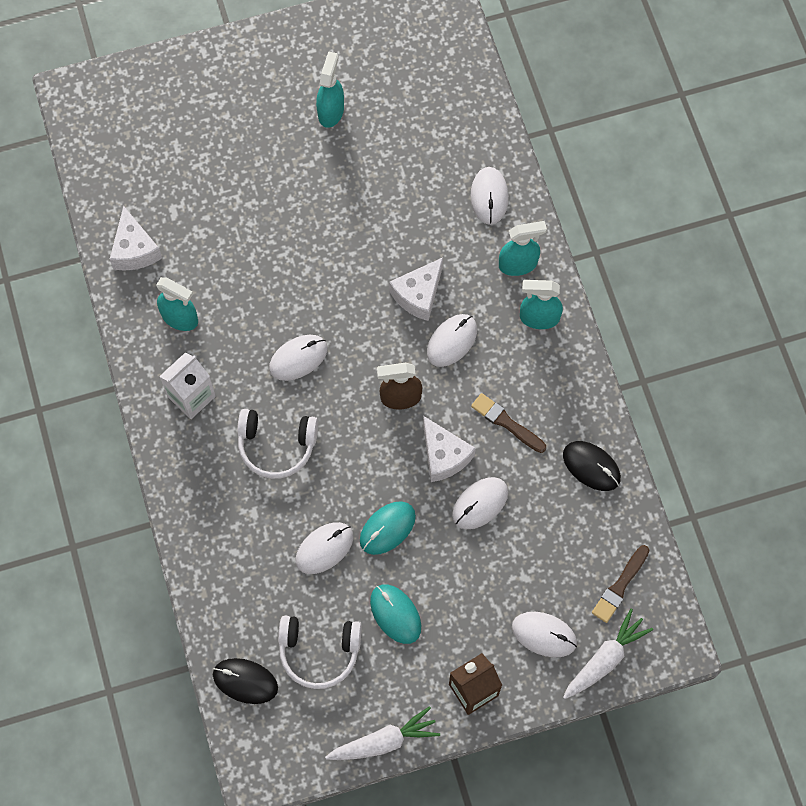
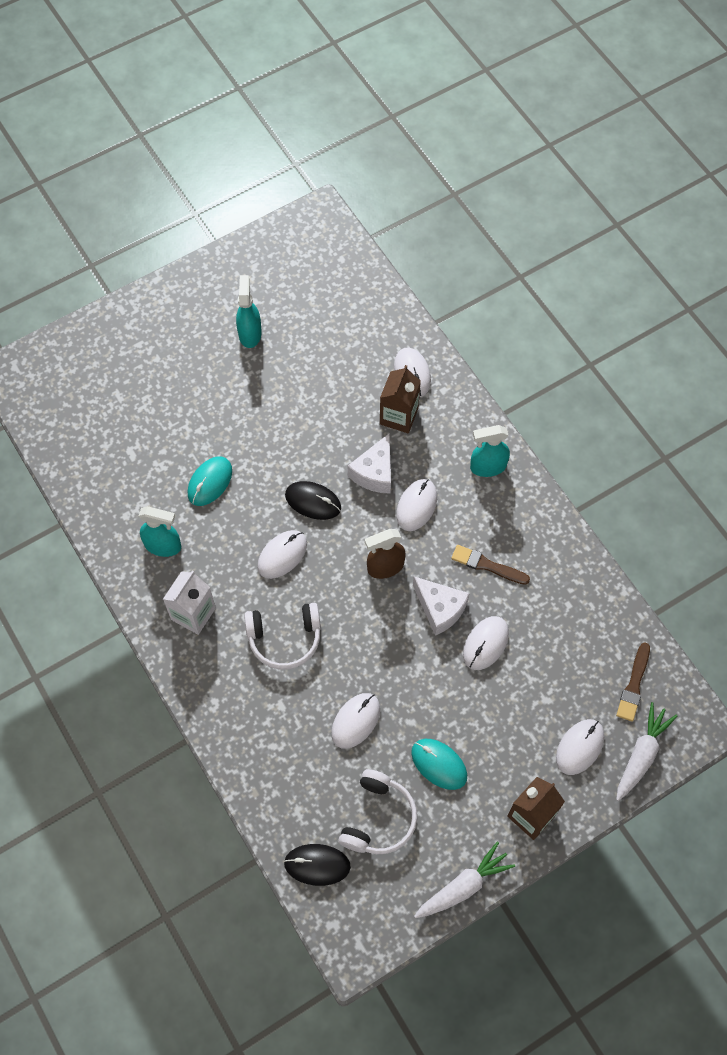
camera: 15 degrees left, 5 degrees down
white cheese [110,206,162,271] -> none
white headphones [278,616,362,689] -> white headphones turned 60 degrees counterclockwise [338,769,417,854]
turquoise mouse [360,501,416,555] -> turquoise mouse moved to [187,456,232,506]
turquoise spray bottle [499,221,547,276] -> none
white mouse [512,612,577,657] -> white mouse turned 60 degrees counterclockwise [556,719,604,775]
black mouse [563,441,621,491] -> black mouse moved to [285,481,341,520]
none -> brown carton [380,365,421,433]

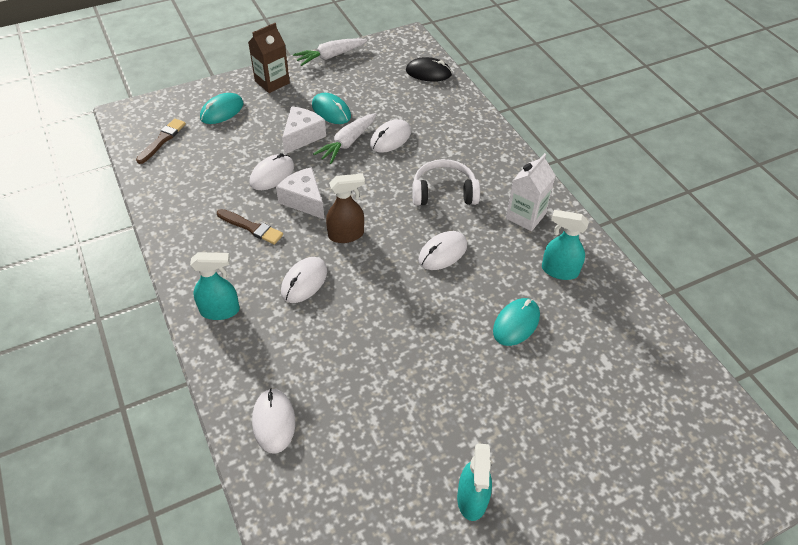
camera: 175 degrees left, 15 degrees down
black mouse [285,481,341,520] -> none
white headphones [338,769,417,854] -> none
white cheese [348,433,391,494] -> white cheese moved to [282,106,326,154]
brown carton [380,365,421,433] -> none
white mouse [556,719,604,775] -> turquoise mouse [200,93,244,124]
white carrot [616,702,677,801] -> white carrot moved to [313,113,377,164]

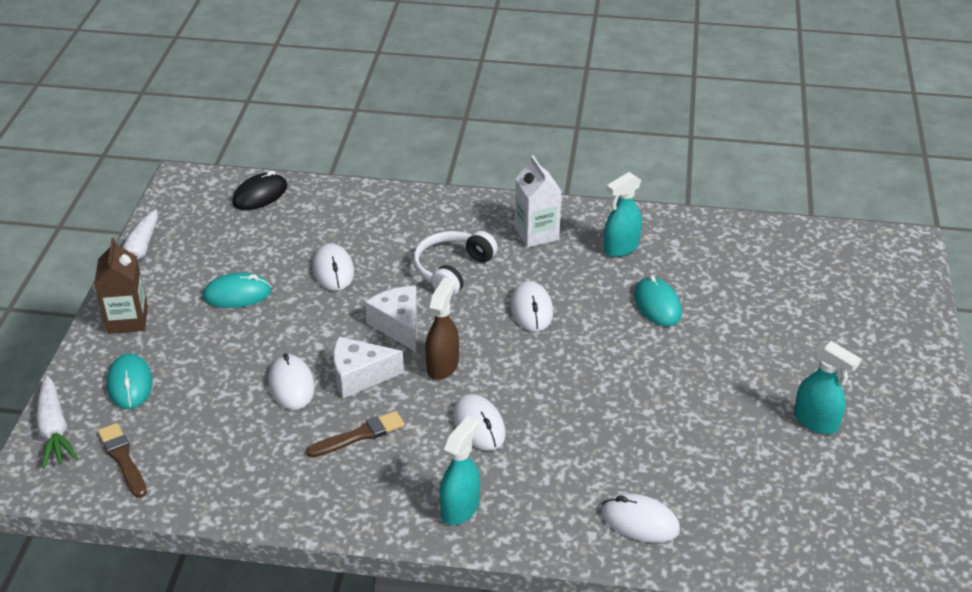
camera: 55 degrees left, 10 degrees down
white cheese [282,106,326,154] -> white cheese moved to [365,286,417,352]
white carrot [313,113,377,164] -> white carrot moved to [36,375,78,469]

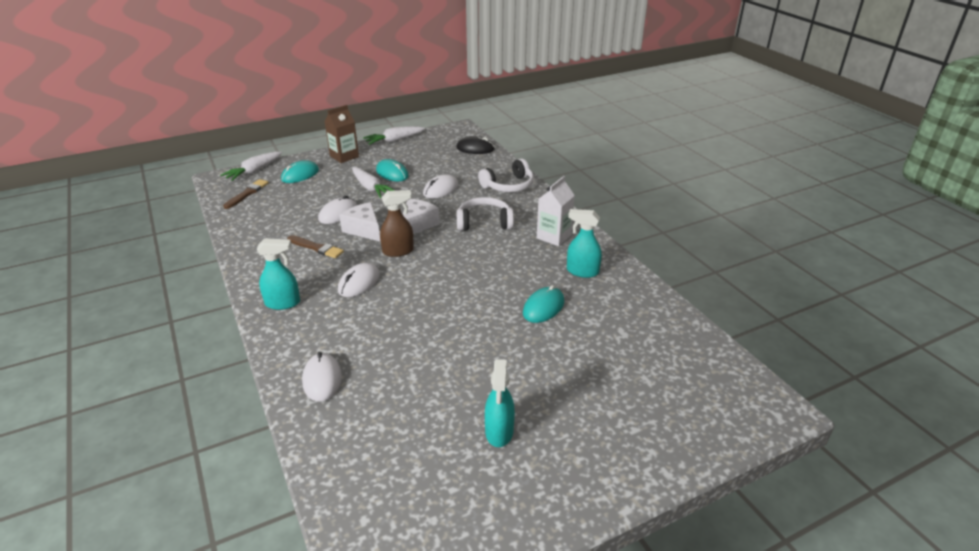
camera: 55 degrees right, 5 degrees down
white mouse [510,281,553,332] -> none
none -> white carrot [352,167,396,198]
none -> white headphones [478,159,534,192]

